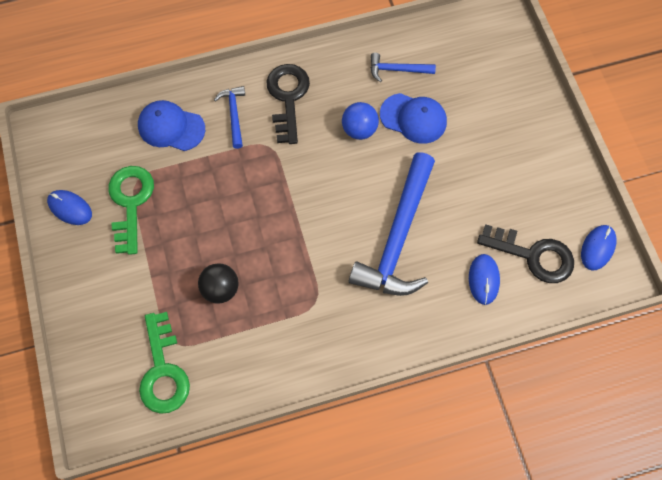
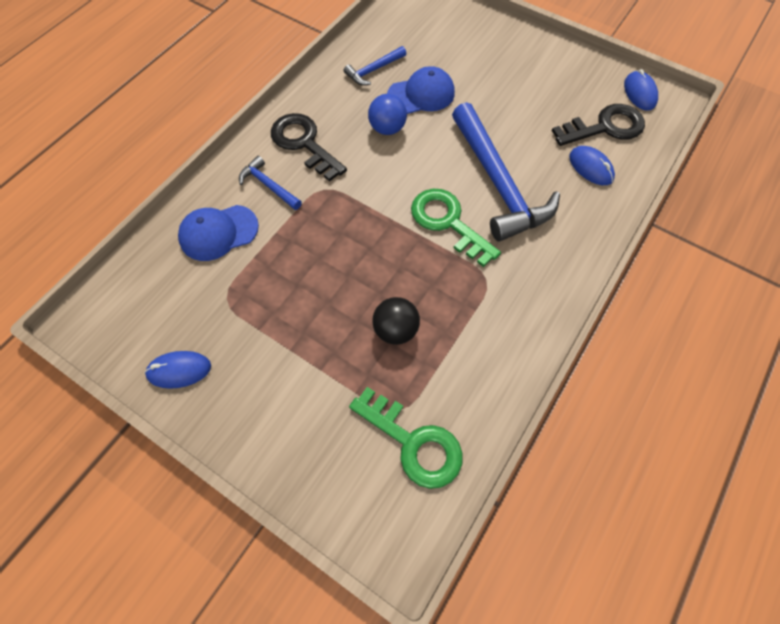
camera: 40 degrees left, 5 degrees down
green key [108,166,154,255] -> green key moved to [411,189,501,267]

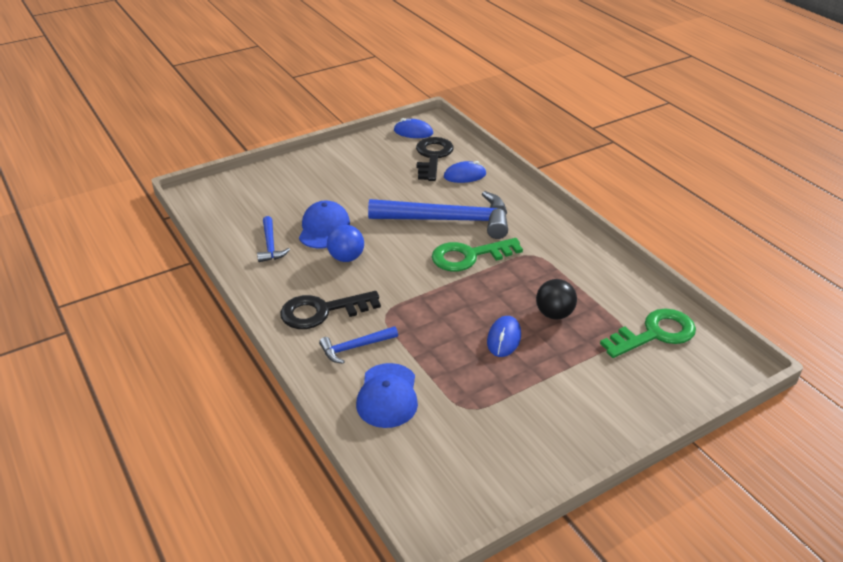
camera: 65 degrees left, 25 degrees down
blue mouse [145,351,211,389] -> blue mouse moved to [487,316,521,357]

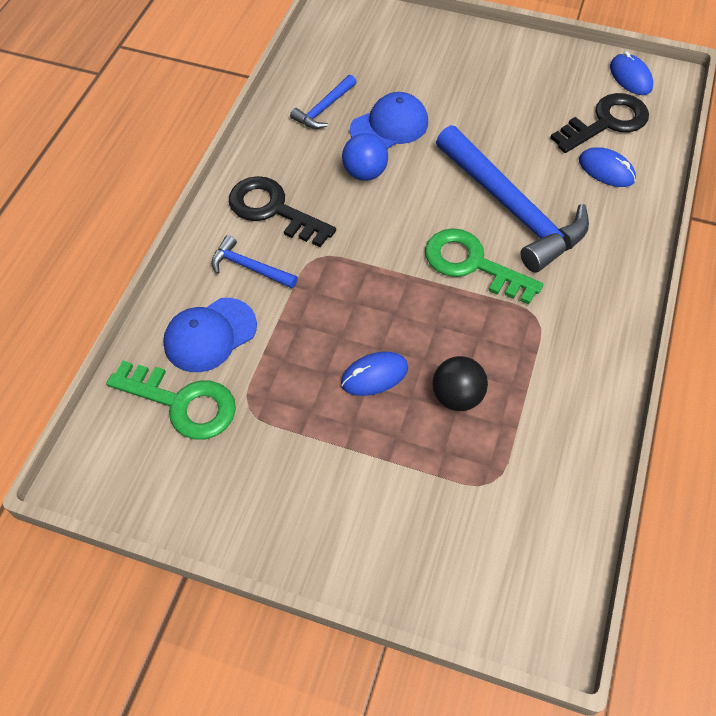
camera: 50 degrees right, 20 degrees up
green key [600,309,696,358] -> green key moved to [106,361,236,440]

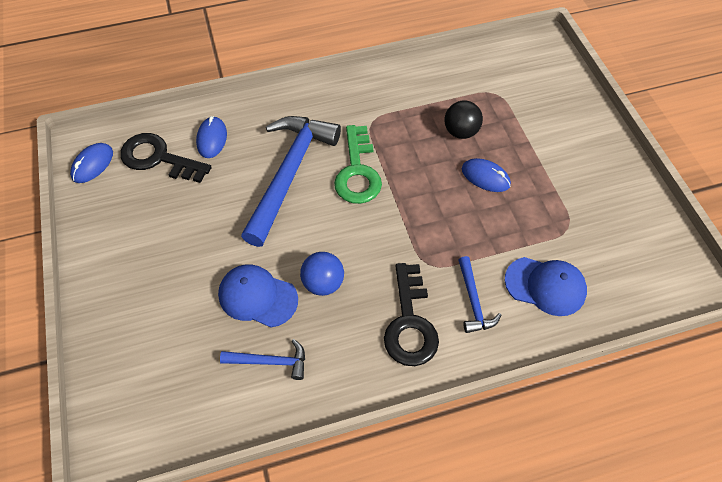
camera: 125 degrees left, 0 degrees up
green key [106,361,236,440] -> none

